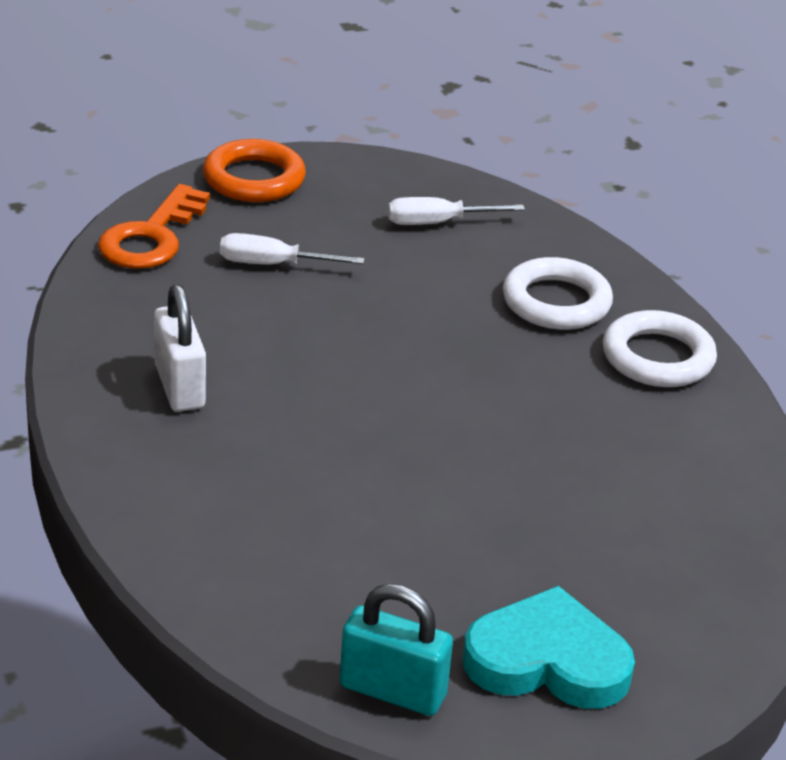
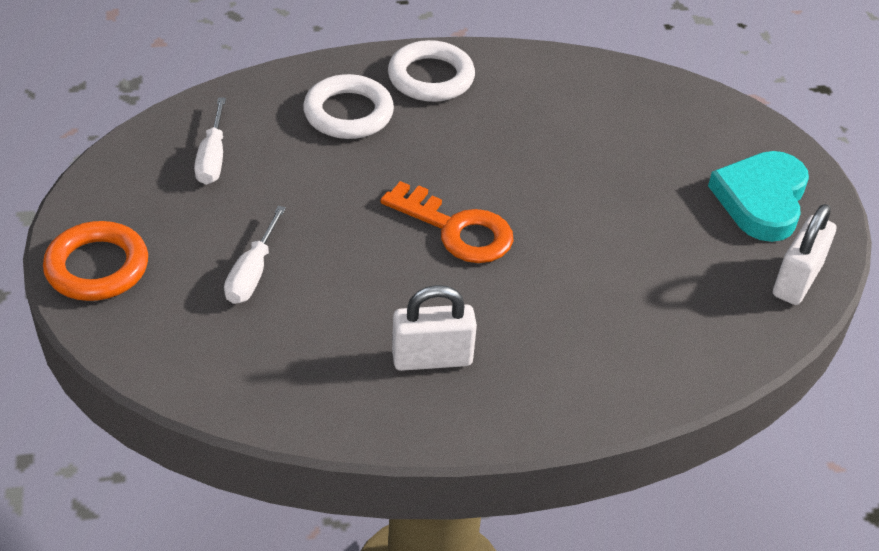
camera: 80 degrees left, 10 degrees up
orange key [98,184,210,269] -> orange key moved to [380,181,514,263]
turquoise padlock [339,584,453,716] -> white padlock [773,204,836,305]

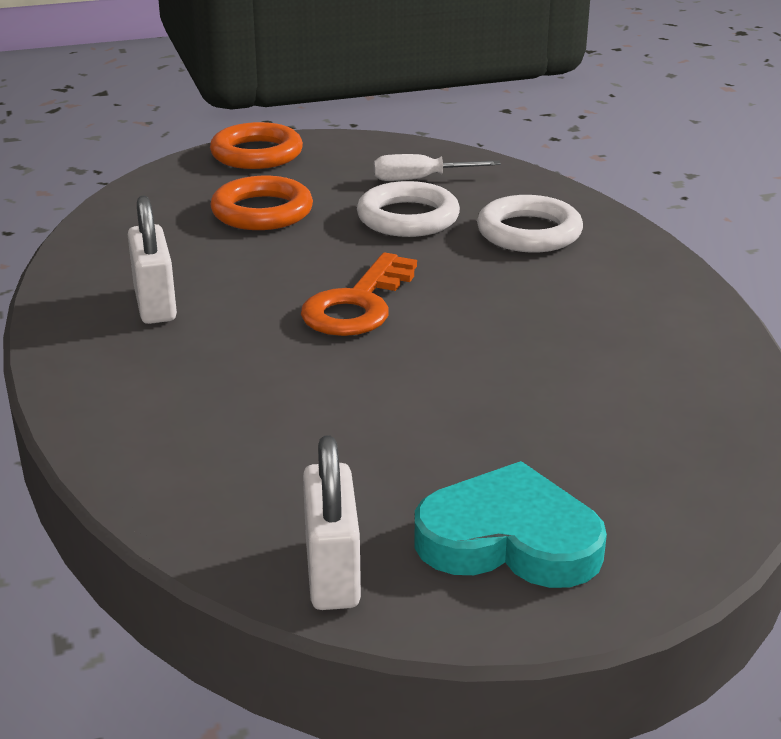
camera: 85 degrees right, 15 degrees down
white screwdriver [224,206,286,304] -> orange ring [210,176,313,230]
white ring [388,40,475,102] -> white ring moved to [357,181,460,237]
white padlock [773,204,836,305] -> white padlock turned 60 degrees clockwise [303,435,361,610]

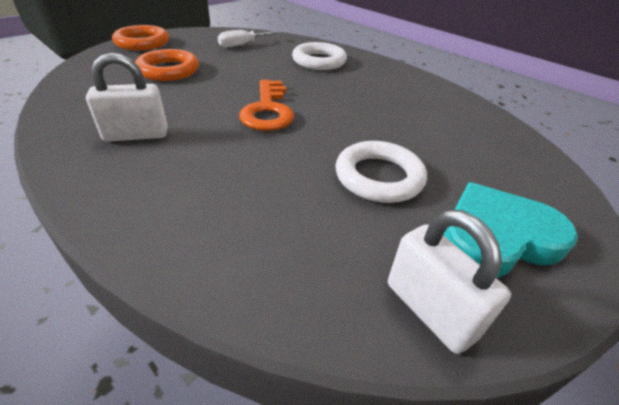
camera: 30 degrees left, 10 degrees up
white padlock [128,196,177,324] -> white padlock turned 60 degrees counterclockwise [86,53,168,142]
white ring [357,181,460,237] -> white ring moved to [335,141,427,203]

